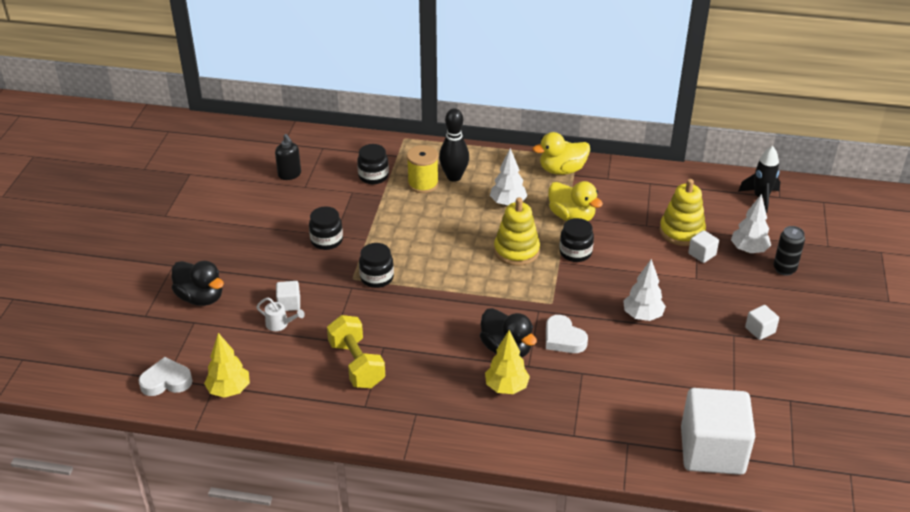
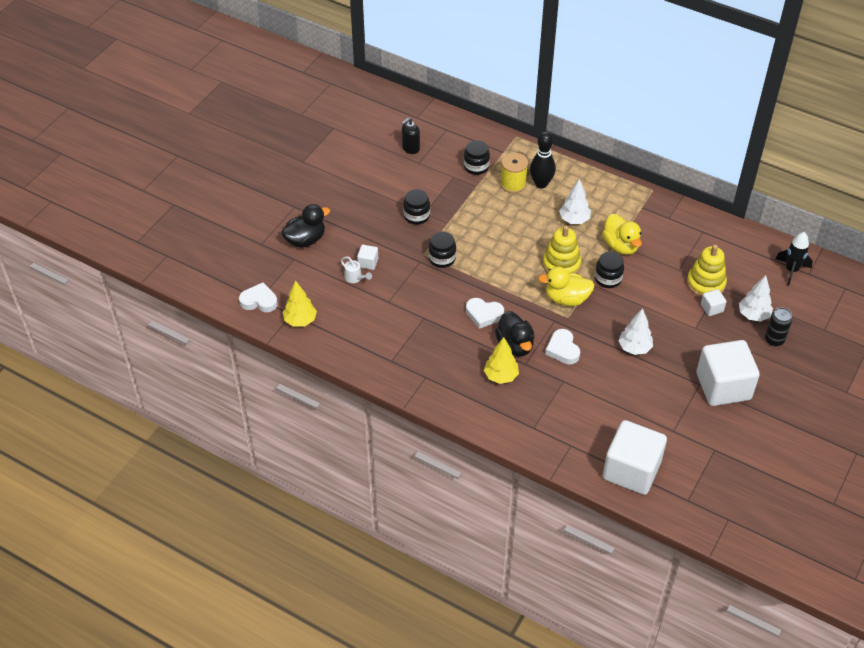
camera: 20 degrees right, 10 degrees up
black duck [172,261,224,306] -> black duck turned 90 degrees counterclockwise [281,204,330,248]
black soap dispenser [275,134,301,180] -> black soap dispenser turned 60 degrees clockwise [402,117,420,154]
yellow dumbbell [327,315,385,388] -> none
yellow duck [532,132,590,175] -> yellow duck moved to [538,266,595,306]
white cube [745,305,779,340] -> white cube [696,340,760,406], size x2.43
none -> white heart [466,298,504,329]

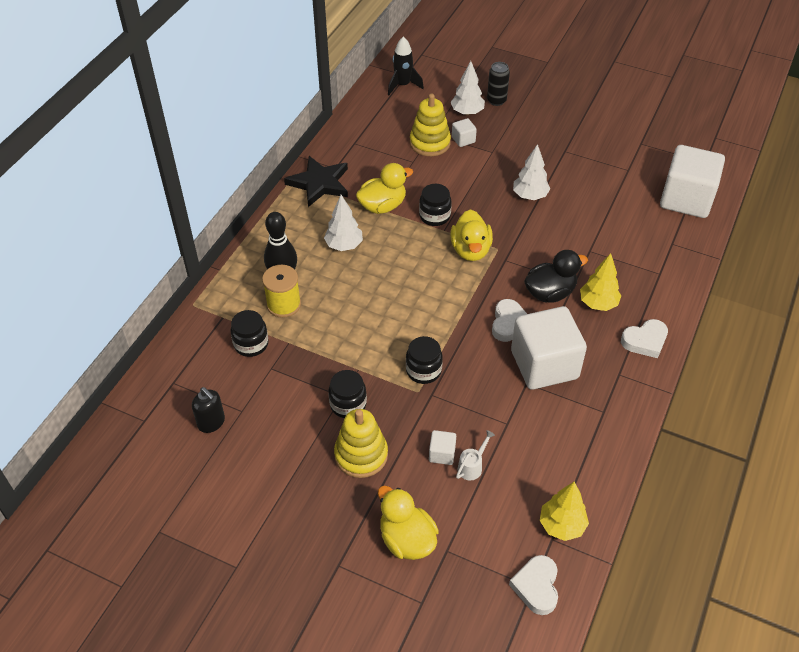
camera: 95 degrees left, 0 degrees up
black duck [281,204,330,248] -> yellow duck [378,486,439,560]
yellow stacking toy [543,225,581,274] -> yellow stacking toy moved to [334,409,388,478]
white heart [545,329,580,364] -> white heart moved to [621,319,668,358]
white cube [696,340,760,406] -> white cube moved to [511,306,587,390]
none -> black star [284,156,348,207]

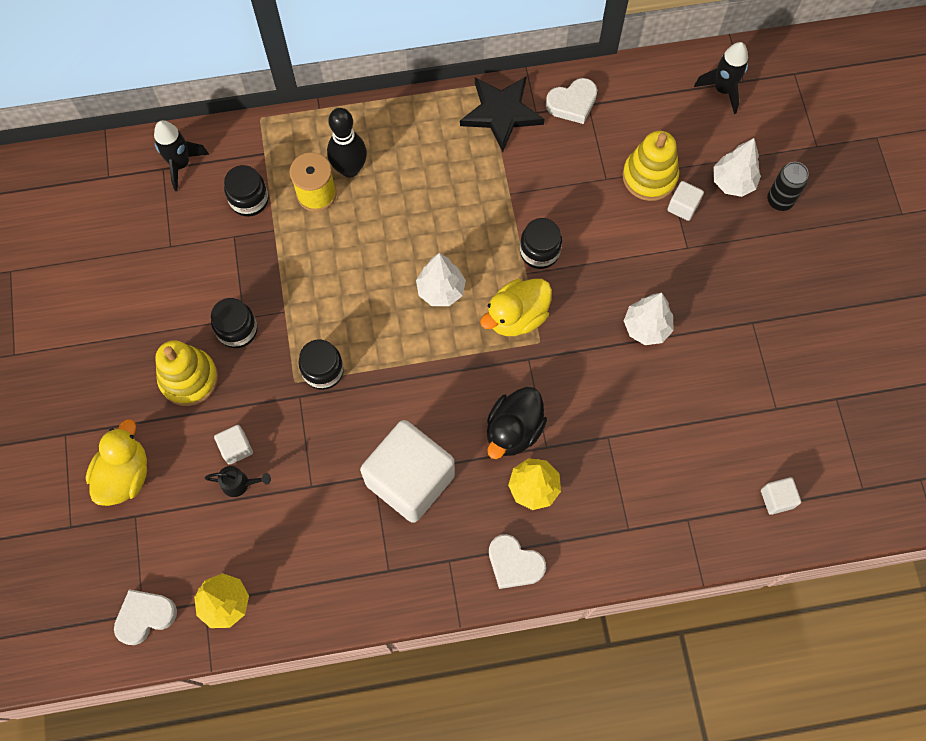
camera: 55 degrees right, 20 degrees up
black soap dispenser [192,387,225,433] -> none
white tree [324,195,363,251] -> white tree moved to [416,253,466,306]
yellow duck [356,163,413,214] -> none
white watering can [456,430,495,481] -> black watering can [205,466,271,497]
white heart [492,299,527,342] -> white heart moved to [546,78,597,124]
black duck [524,250,588,303] -> black duck turned 90 degrees clockwise [487,387,547,459]
white cube [660,145,725,218] -> white cube [761,477,801,515], size x0.41
none -> black rocket [154,120,209,191]

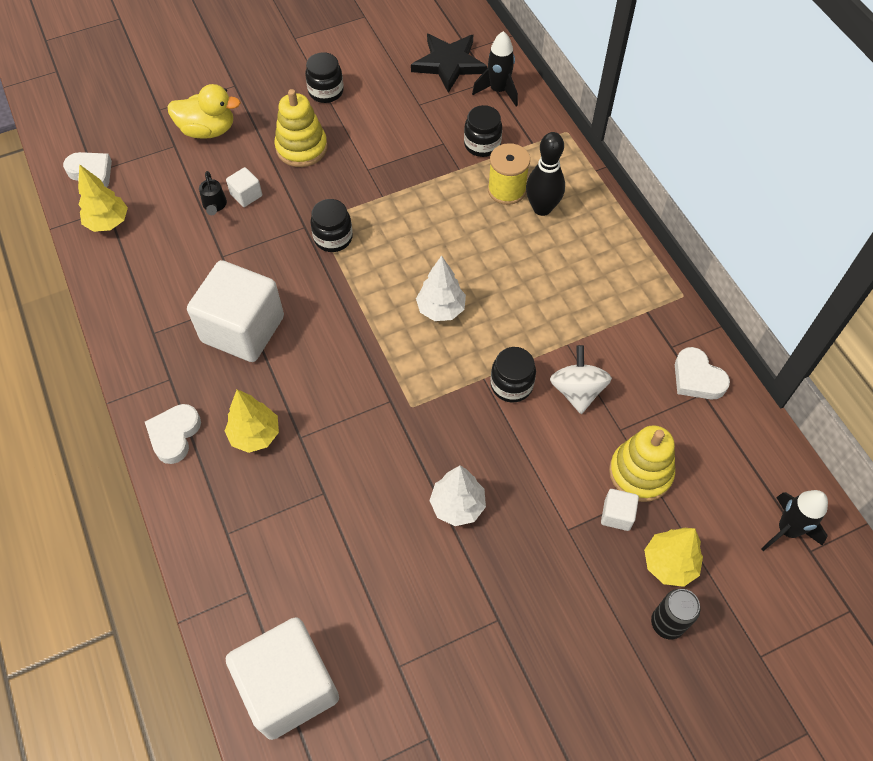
camera: 75 degrees right, 10 degrees down
black jar [211,298,257,348] -> black jar moved to [305,52,344,103]
black star [460,77,545,152] -> black star moved to [411,34,488,93]
yellow duck [480,279,552,336] -> none
black duck [487,387,547,459] -> none
white tree [713,138,761,197] -> yellow tree [644,528,703,587]
white cube [761,477,801,515] -> white cube [226,617,339,740], size x2.43
none -> white spinning top [550,345,612,414]

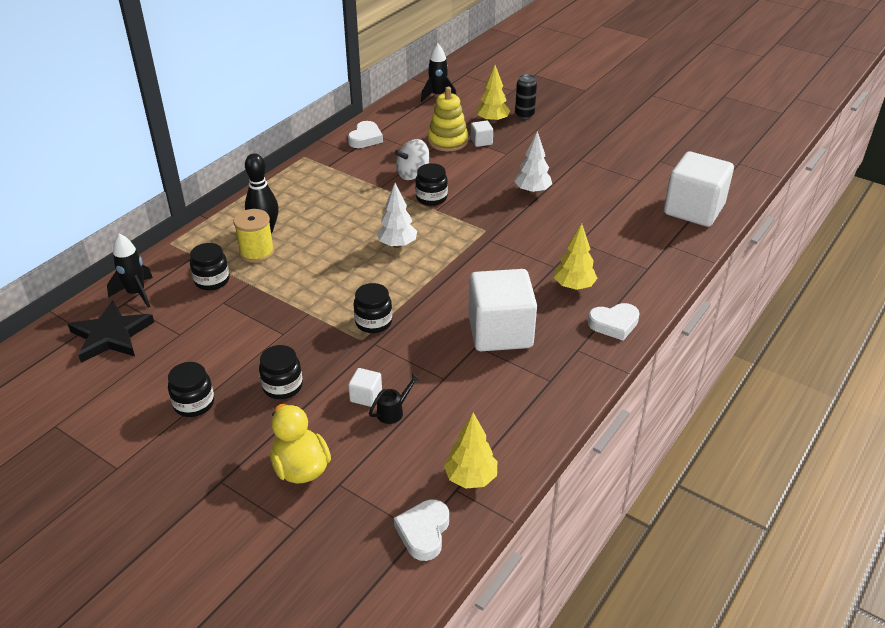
camera: 120 degrees left, 20 degrees down
yellow stacking toy [274,89,328,167] -> black jar [259,345,303,399]

